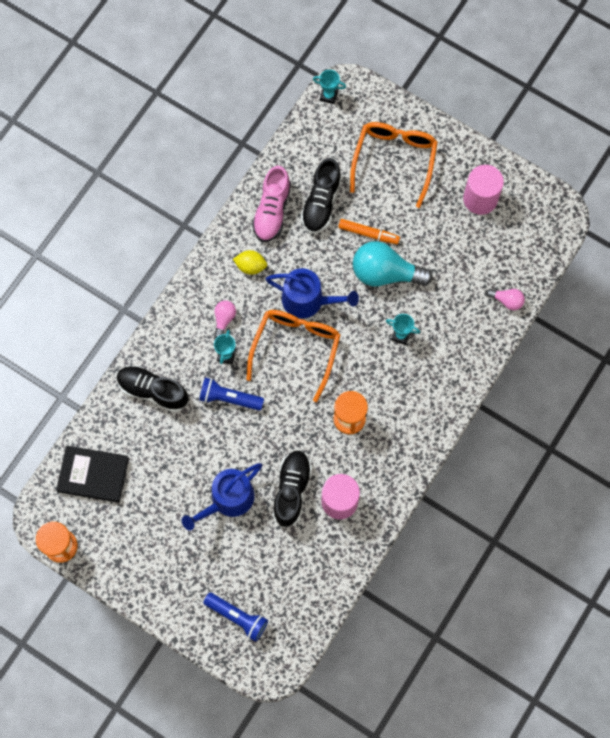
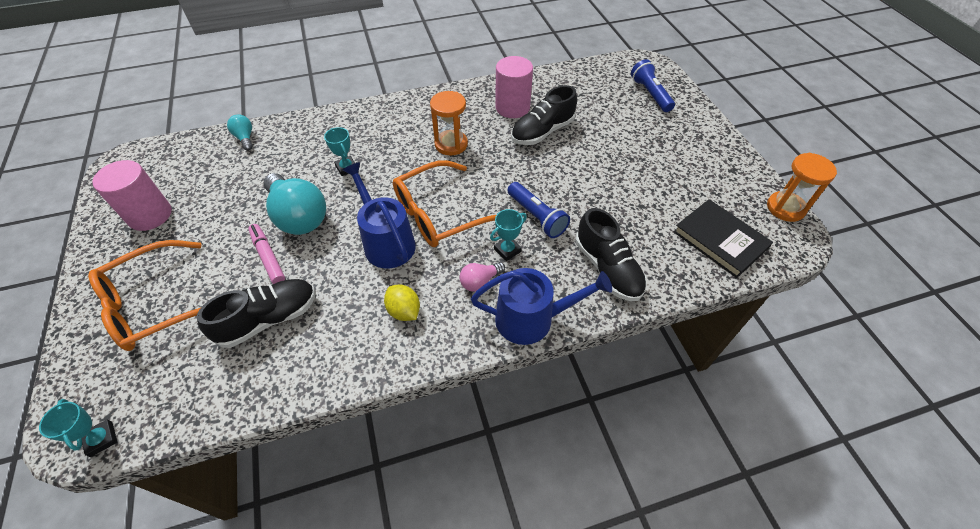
camera: 140 degrees left, 20 degrees down
blue watering can [182,463,262,531] -> blue watering can moved to [471,268,612,345]
pink shoe [252,166,291,242] -> none
orange marker [338,219,400,244] -> pink marker [248,224,285,284]
pink light bulb [486,289,525,310] -> turquoise light bulb [227,114,253,151]

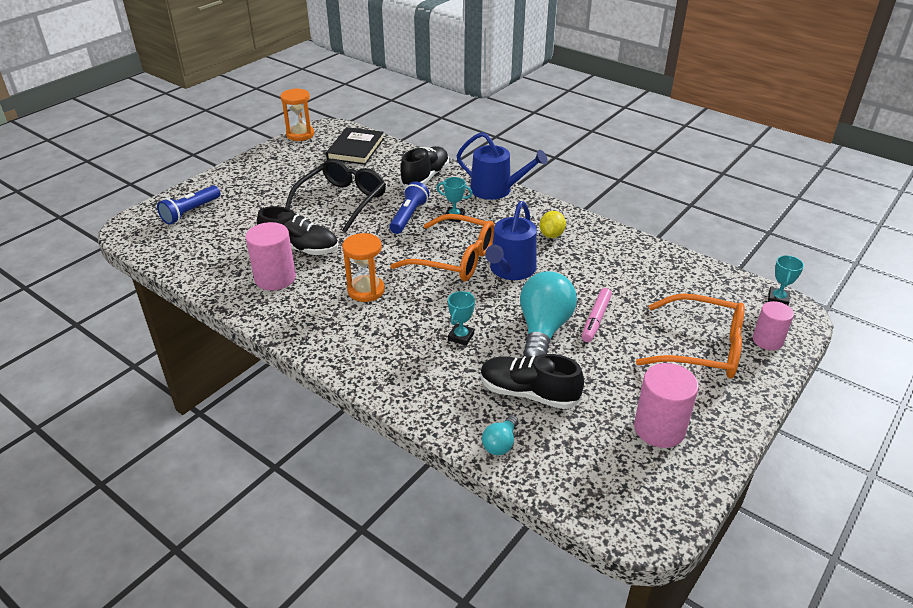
camera: 125 degrees left, 15 degrees down
black shoe [197,279,316,348] -> black shoe moved to [481,354,584,409]
pink light bulb [460,262,505,292] -> none
blue watering can [471,268,612,345] -> blue watering can turned 150 degrees clockwise [456,132,548,200]
none -> black glasses [285,159,386,233]
none -> pink cylinder [753,301,794,350]

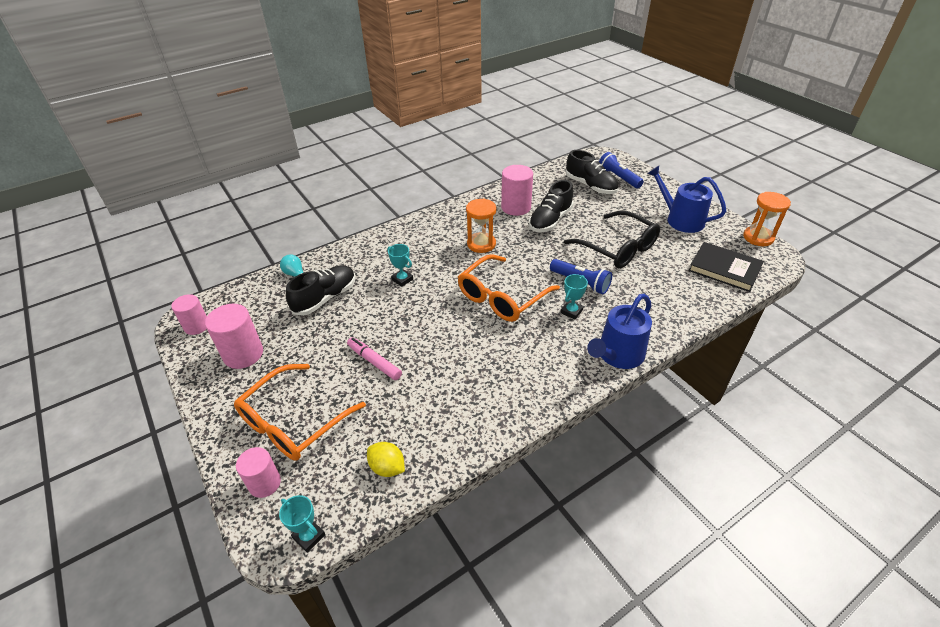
camera: 110 degrees right, 5 degrees up
black shoe [400,146,449,188] -> black shoe moved to [566,150,619,194]
blue watering can [485,201,537,280] -> blue watering can moved to [647,166,726,233]
turquoise light bulb [520,271,577,357] -> none
yellow lemon [539,211,566,238] -> yellow lemon moved to [367,442,405,477]
none -> pink cylinder [172,294,207,335]

